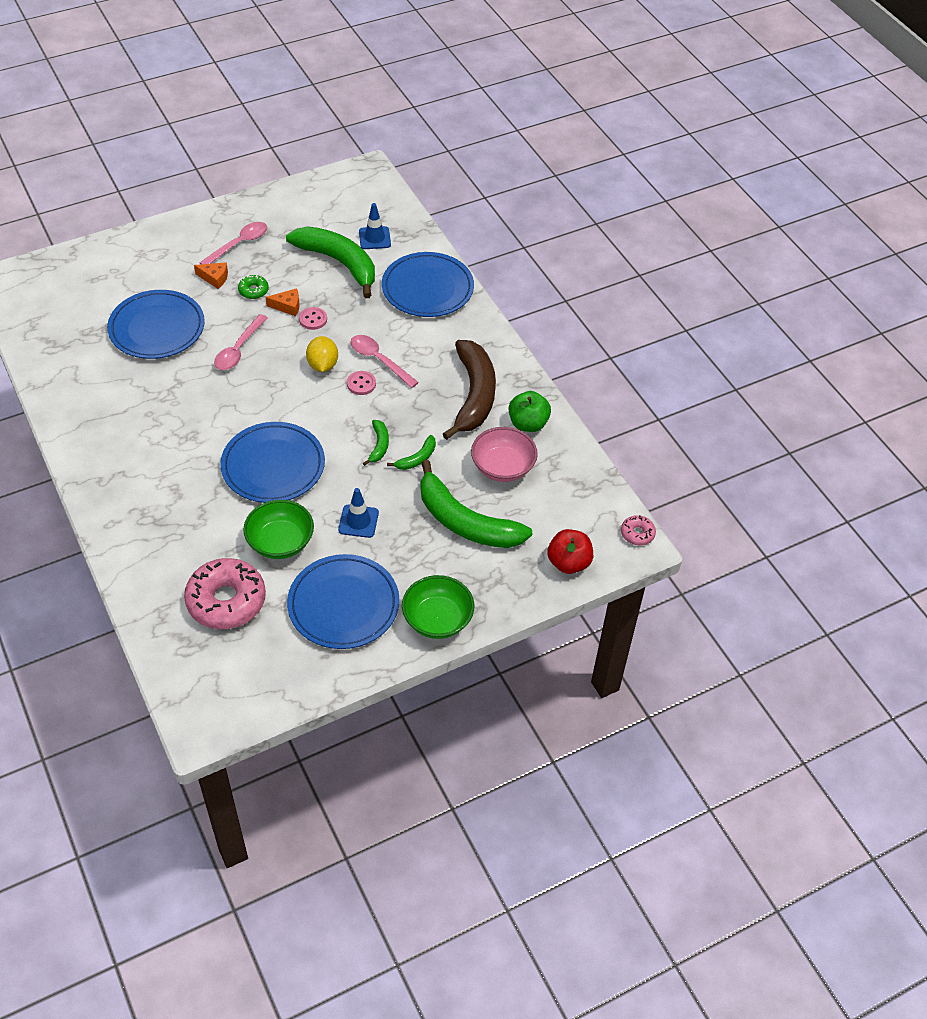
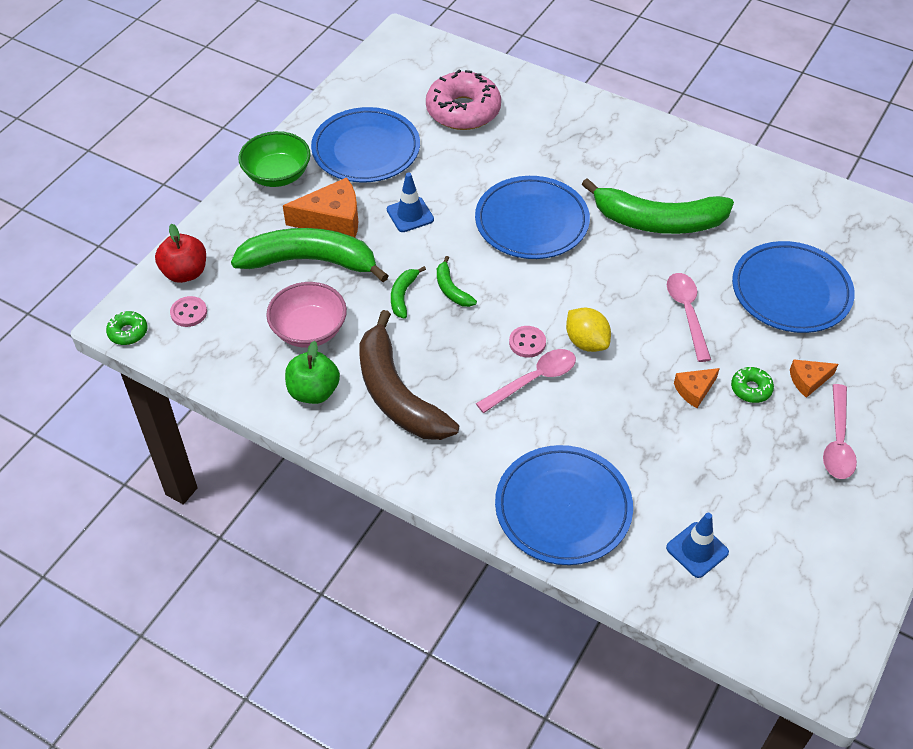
camera: 150 degrees right, 0 degrees up
green bowl [243,500,314,559] -> none
green banana [286,227,375,298] -> green banana moved to [582,178,734,234]
pink button [299,307,327,330] -> pink button moved to [170,296,207,327]
pink spoon [351,335,419,388] -> pink spoon turned 45 degrees counterclockwise [476,349,576,413]
pink donut [621,515,656,545] -> green donut [106,311,147,345]
none -> orange cheese [283,177,358,238]

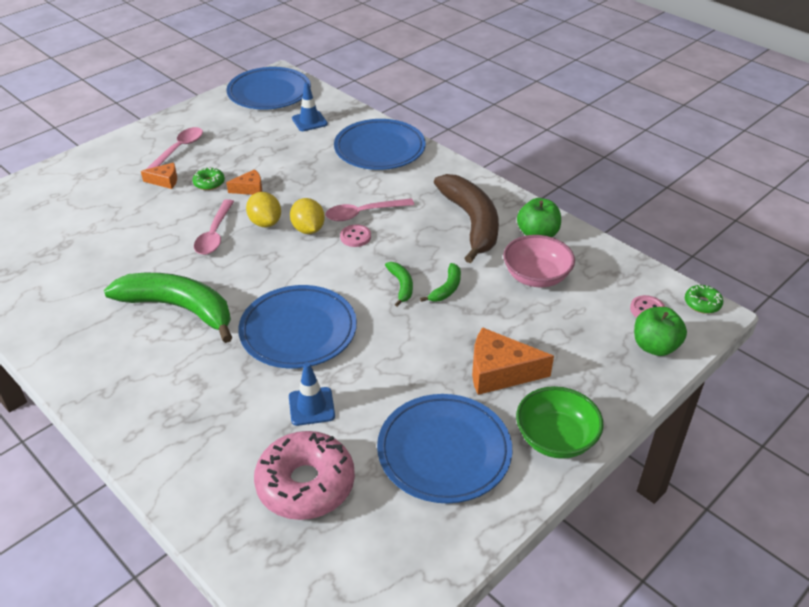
camera: 165 degrees left, 10 degrees down
red apple [155,224,206,283] -> green apple [634,307,687,356]
green banana [231,228,389,282] -> none
blue traffic cone [387,173,434,232] -> blue traffic cone moved to [289,362,335,426]
blue plate [732,241,855,333] -> blue plate moved to [227,67,311,110]
none -> yellow lemon [246,192,281,227]

